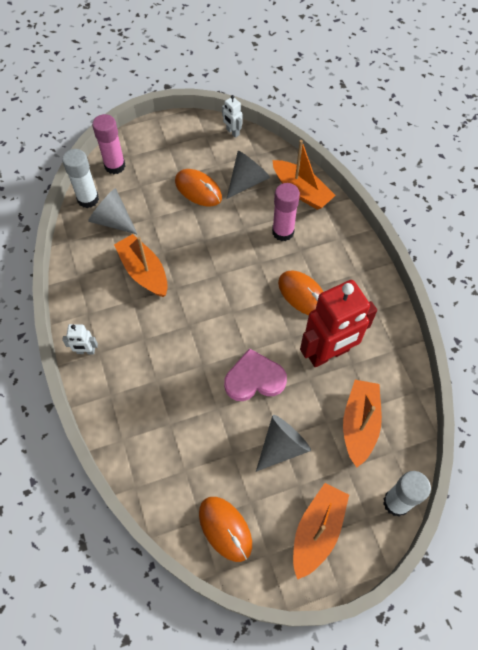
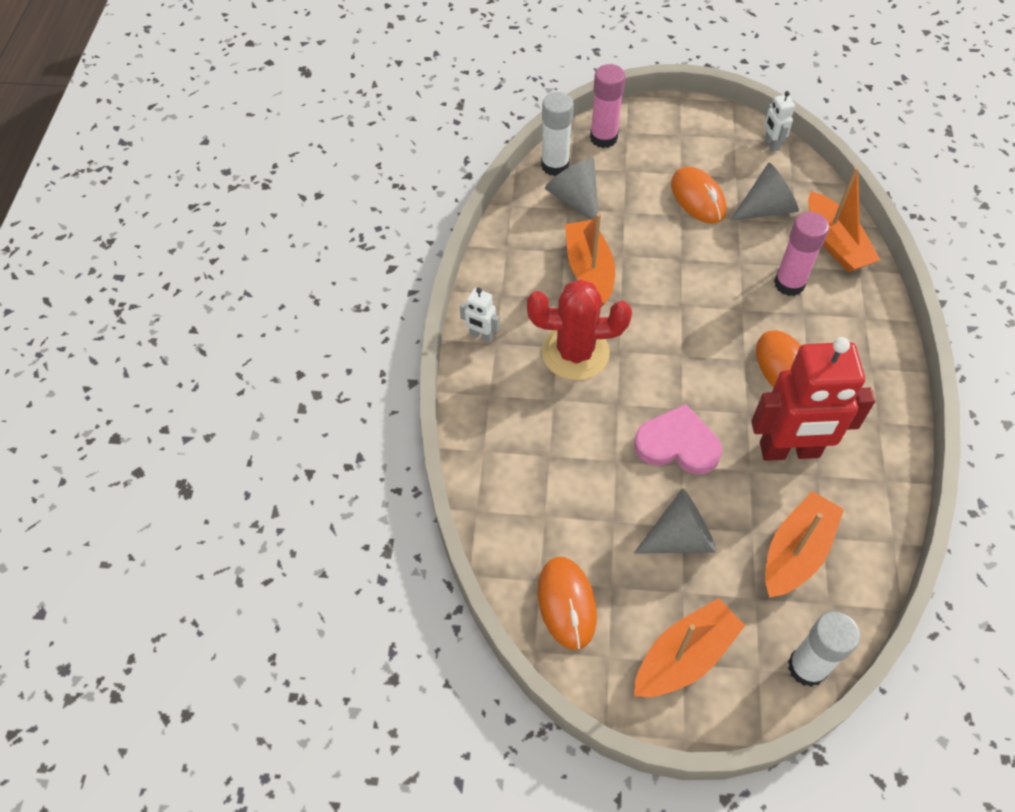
camera: 25 degrees right, 5 degrees down
none -> red cactus [527,279,632,380]

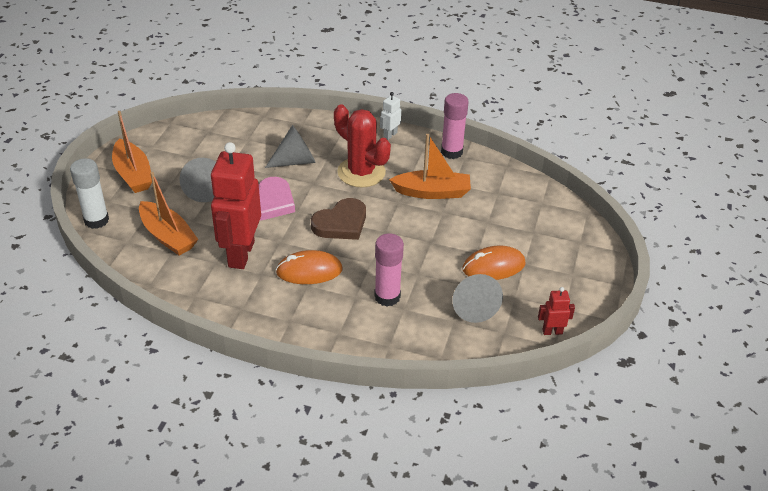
camera: 100 degrees right, 15 degrees down
red cactus [527,279,632,380] -> red cactus turned 60 degrees counterclockwise [334,104,391,188]
orange mouse [538,557,597,650] -> none
white glue stick [541,92,574,176] -> none
grey cone [545,158,598,220] -> grey cone moved to [265,125,316,168]
pink glue stick [590,64,625,148] -> pink glue stick moved to [441,93,469,159]
white robot [764,91,795,152] -> red robot [538,287,575,335]
orange boat [808,167,880,272] -> none
none -> brown heart [311,198,366,240]

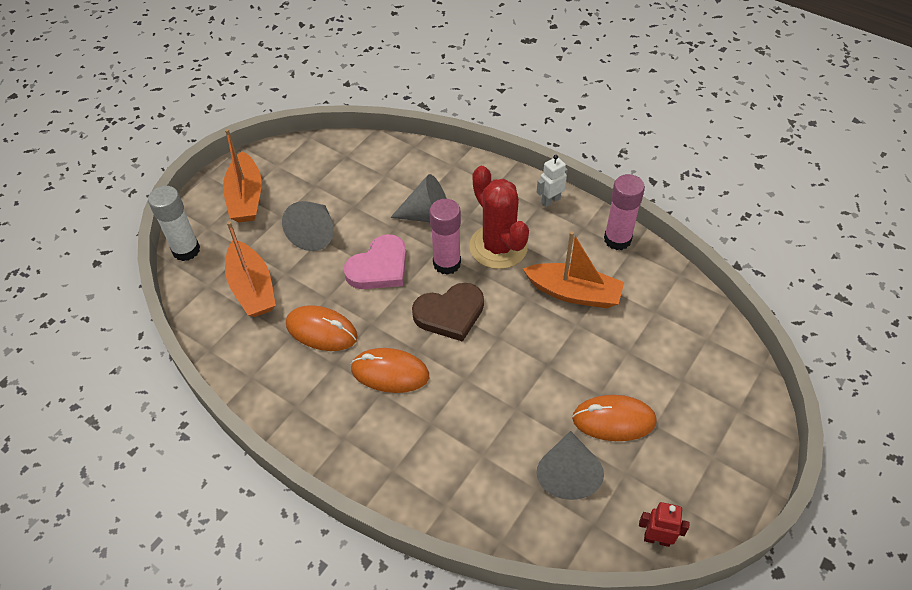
camera: 20 degrees right, 10 degrees up
red robot [210,142,261,269] -> orange mouse [286,305,358,351]
pink glue stick [374,233,404,306] -> pink glue stick moved to [429,199,461,275]

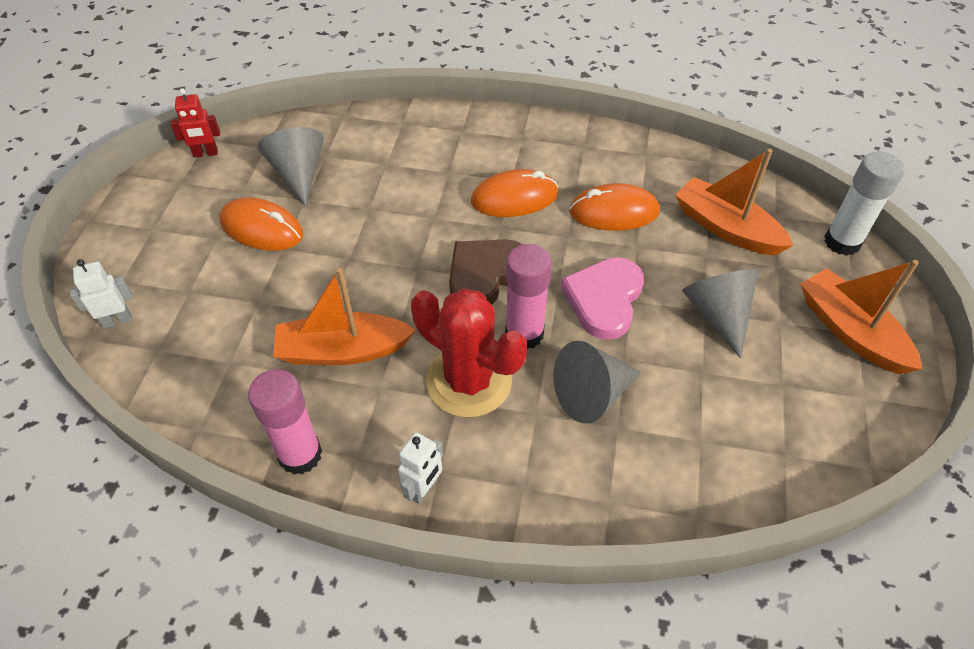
camera: 155 degrees right, 0 degrees up
orange mouse [572,395,657,441] -> orange mouse turned 45 degrees clockwise [219,198,303,251]
none -> white robot [70,259,132,328]

